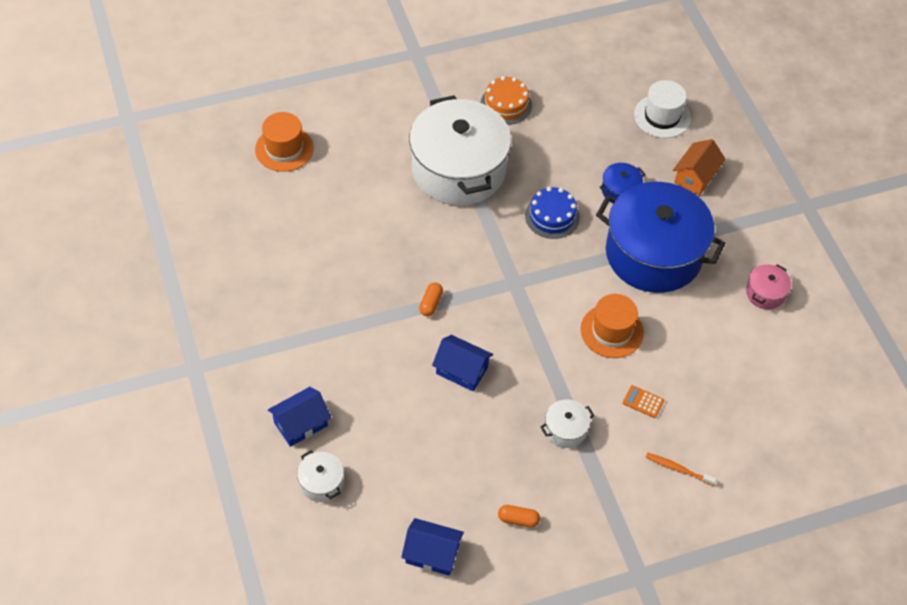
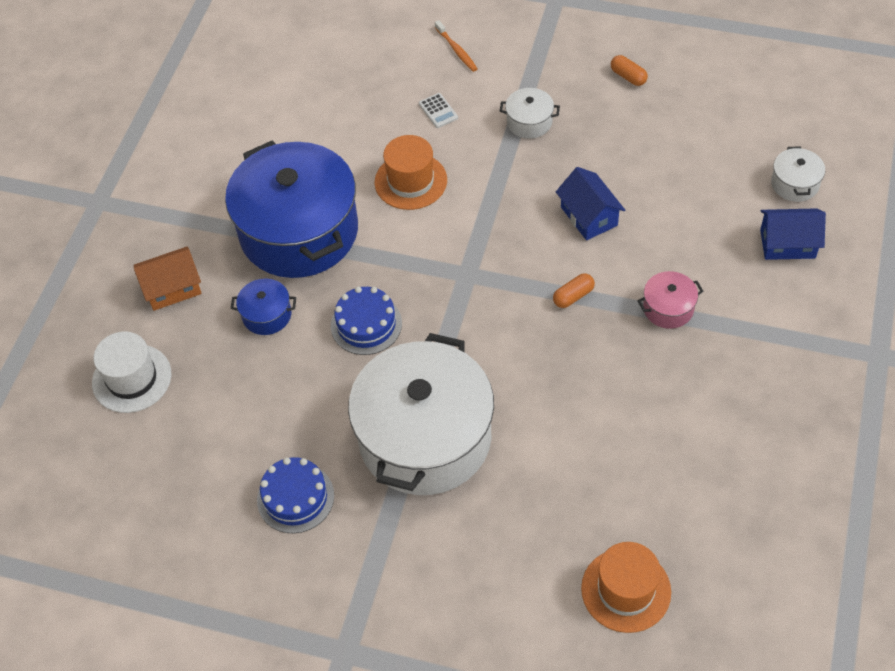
camera: 140 degrees left, 0 degrees up
blue house [401,518,464,576] -> none
orange cake [481,76,532,125] -> blue cake [257,457,334,534]
orange calculator [623,385,664,418] -> white calculator [419,93,458,128]
pink pot [746,264,791,309] -> pink pot moved to [638,271,703,329]

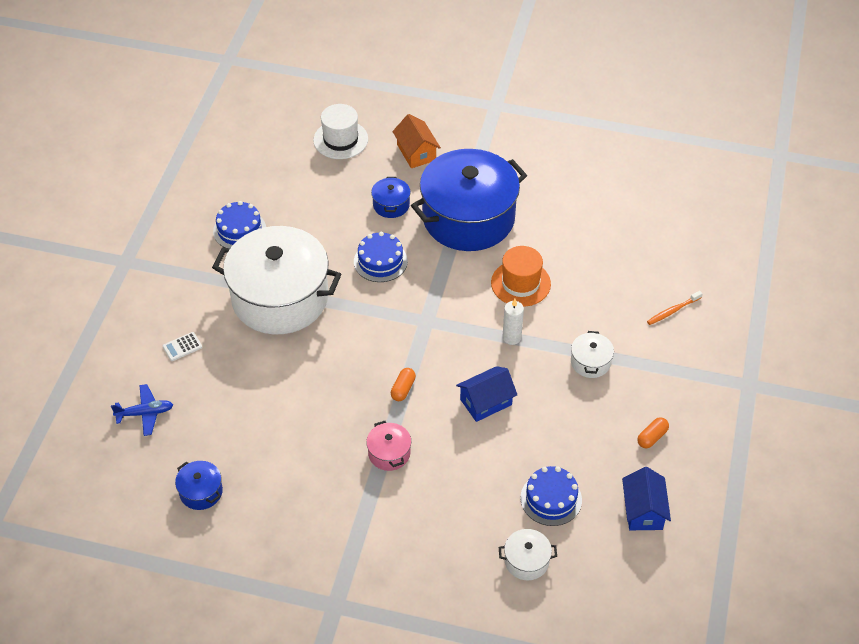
camera: 85 degrees right, 5 degrees down
white calculator [419,93,458,128] -> white calculator moved to [163,332,202,361]
orange capsule [553,273,595,308] -> orange capsule turned 60 degrees clockwise [391,368,416,401]
orange hat [581,542,671,633] -> blue plane [111,384,173,436]
blue house [760,208,826,260] -> blue house moved to [622,467,671,530]
none -> blue pot [175,461,223,510]
none -> white candle [502,299,524,345]
none -> blue cake [520,466,582,526]

